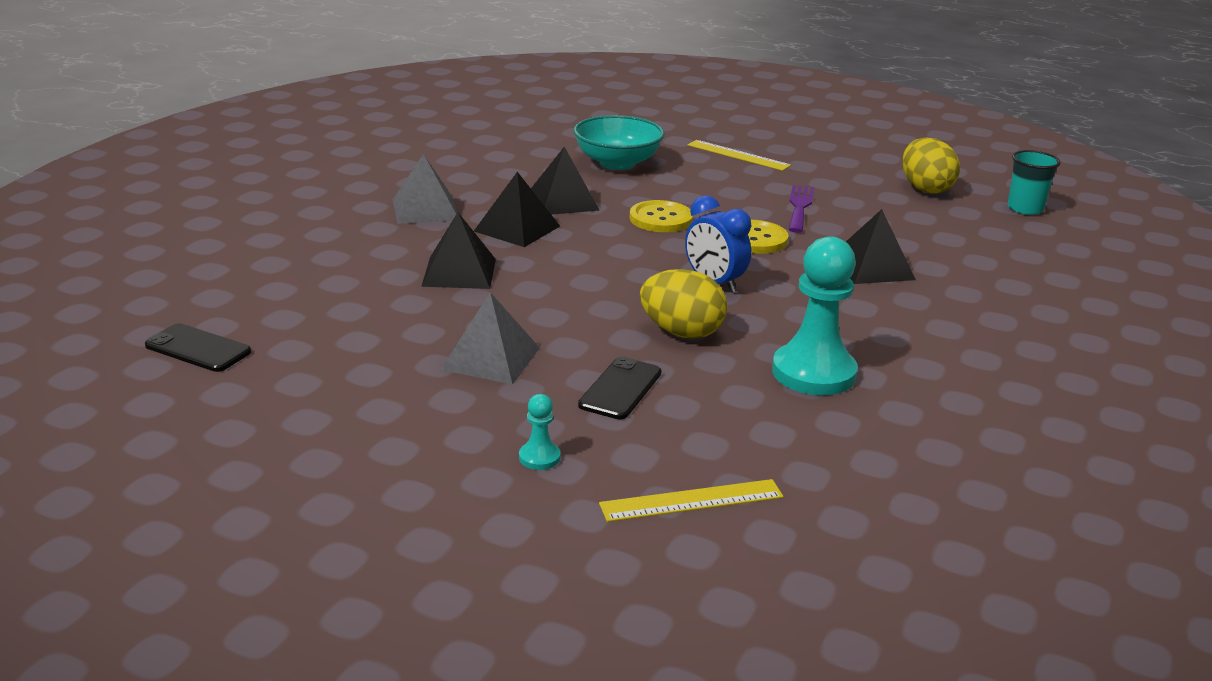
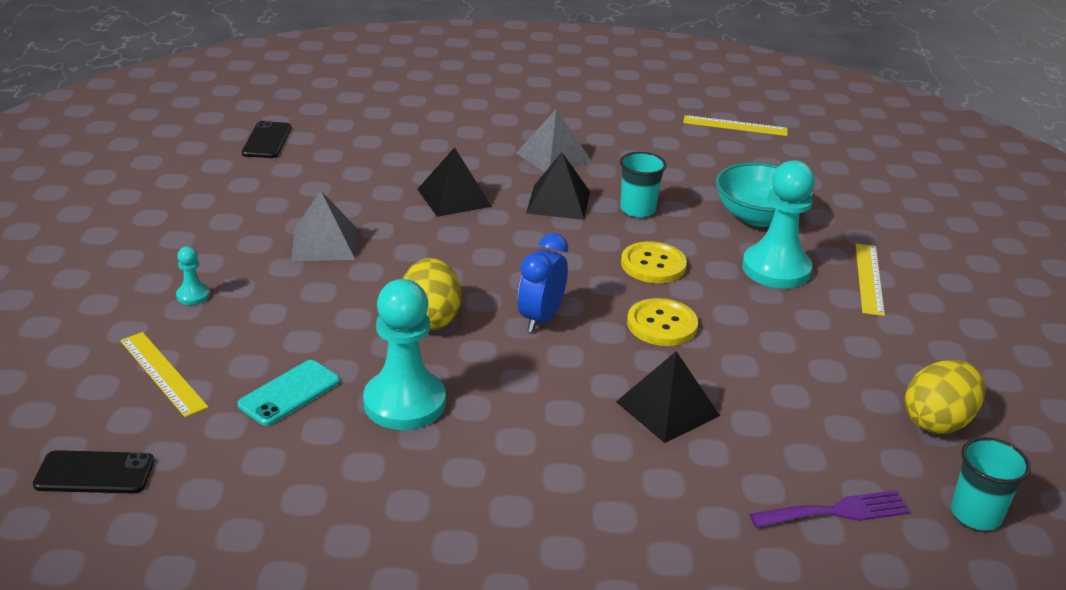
camera: 65 degrees right, 5 degrees up
black pyramid [531,147,600,215] -> turquoise cup [620,152,667,217]
black phone [578,357,662,420] -> black phone moved to [33,450,154,494]
purple fork [788,185,814,233] -> purple fork moved to [750,490,911,528]
none -> turquoise phone [238,360,340,426]
none -> yellow ruler [683,115,788,136]
none -> turquoise pawn [742,160,815,288]

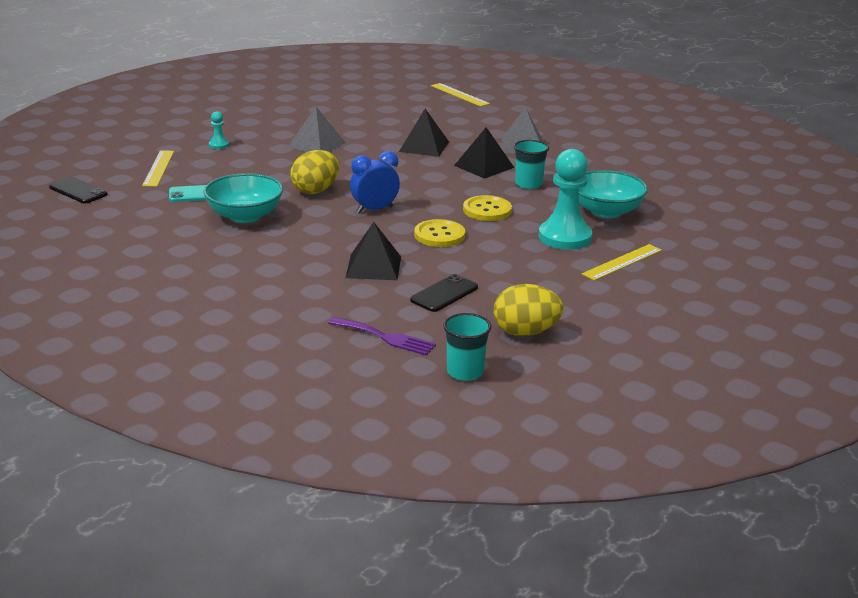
camera: 40 degrees right, 5 degrees down
black phone [242,121,291,158] -> black phone moved to [410,274,478,312]
turquoise pawn [363,279,446,430] -> turquoise bowl [204,173,283,223]
yellow ruler [683,115,788,136] -> yellow ruler moved to [431,83,490,107]

